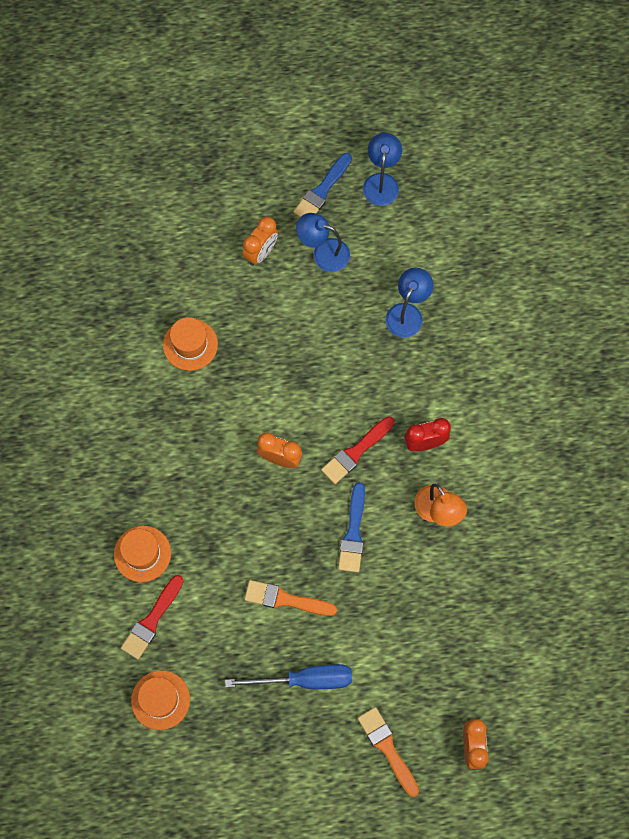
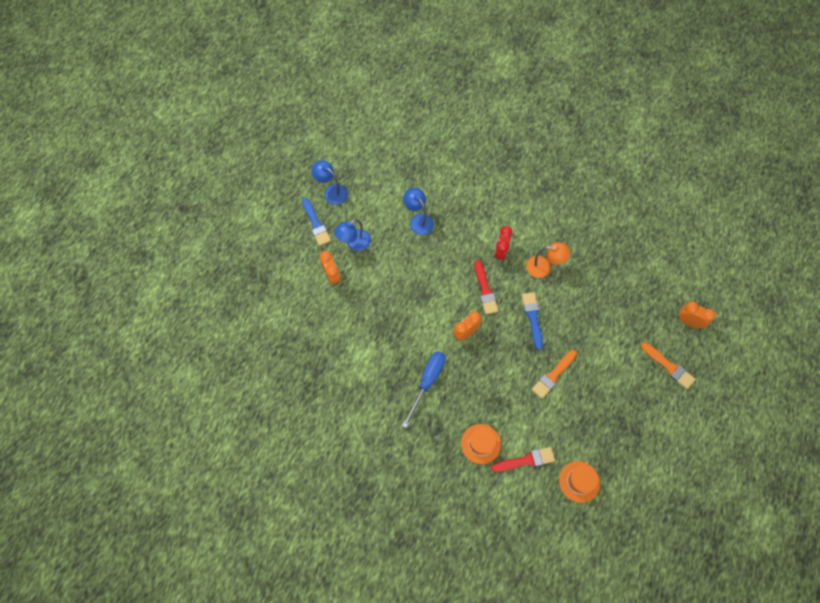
camera: 60 degrees left, 5 degrees down
red brush [121,575,184,659] -> red brush turned 75 degrees counterclockwise [491,447,555,472]
orange hat [163,317,218,371] -> none
blue screwdriver [225,664,352,689] -> blue screwdriver moved to [402,351,445,428]
blue brush [338,482,365,573] -> blue brush turned 135 degrees counterclockwise [522,292,543,350]
orange brush [358,707,419,797] -> orange brush turned 135 degrees counterclockwise [641,342,696,389]

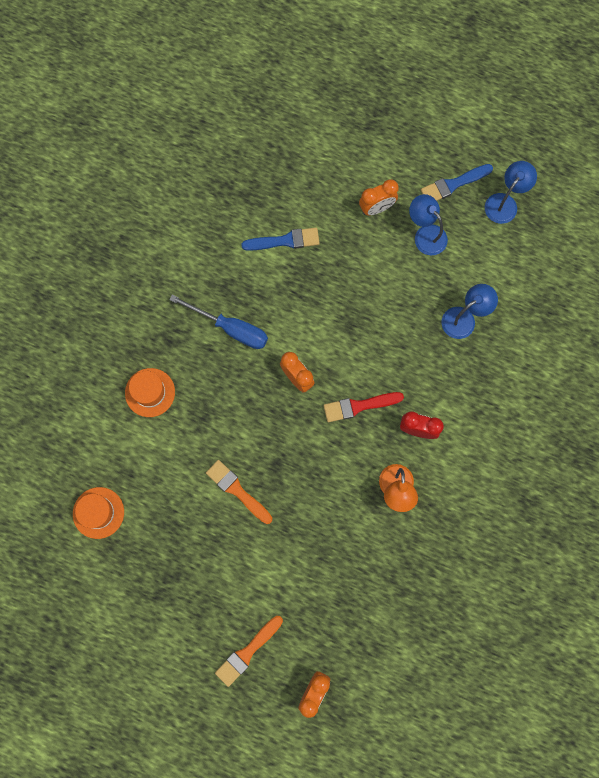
camera: 90 degrees right, 10 degrees up
red brush [491,447,555,472] -> none
blue brush [522,292,543,350] -> blue brush moved to [241,228,320,251]

